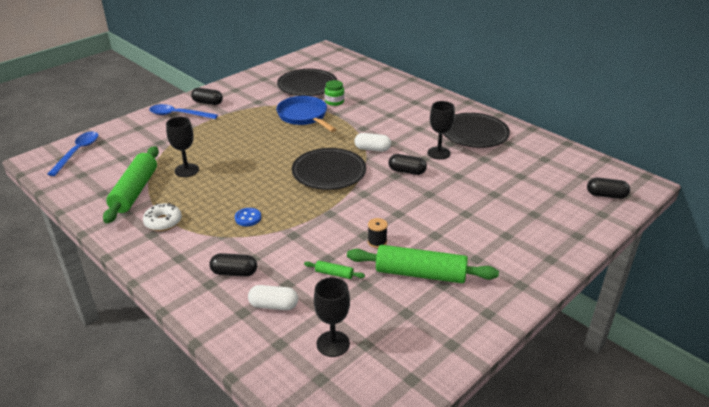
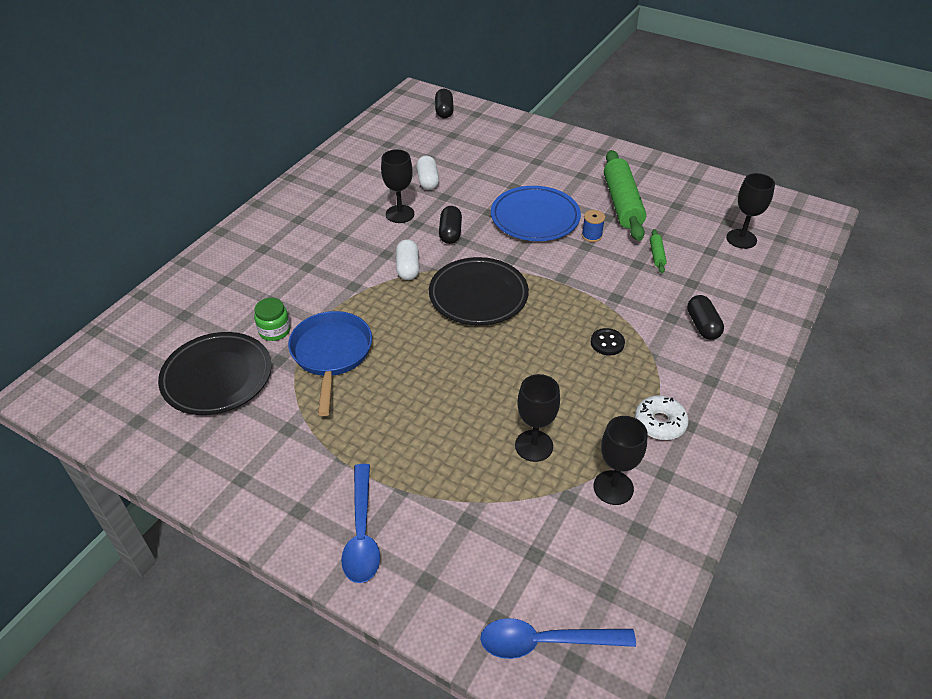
camera: 105 degrees left, 10 degrees up
green rolling pin [103,146,159,223] -> black goblet [593,416,648,505]
black capsule [191,88,223,105] -> none
blue button [235,208,261,226] -> black button [591,328,625,356]
white capsule [248,285,298,310] -> white capsule moved to [416,155,439,190]
blue pan [276,96,336,132] -> blue pan turned 135 degrees clockwise [288,311,372,416]
black spool [368,218,388,248] -> blue spool [582,210,605,242]
black plate [443,113,510,148] -> none
none -> blue plate [491,186,581,241]

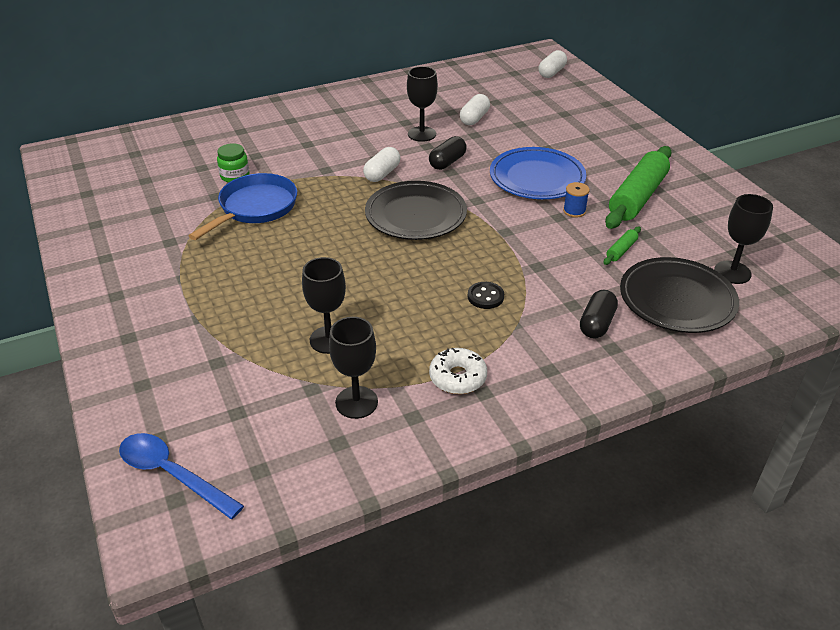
camera: 35 degrees right, 5 degrees down
black plate [158,332,272,415] -> black plate moved to [620,257,739,333]
blue spoon [341,464,380,583] -> none
black capsule [435,89,454,118] -> white capsule [539,50,567,78]

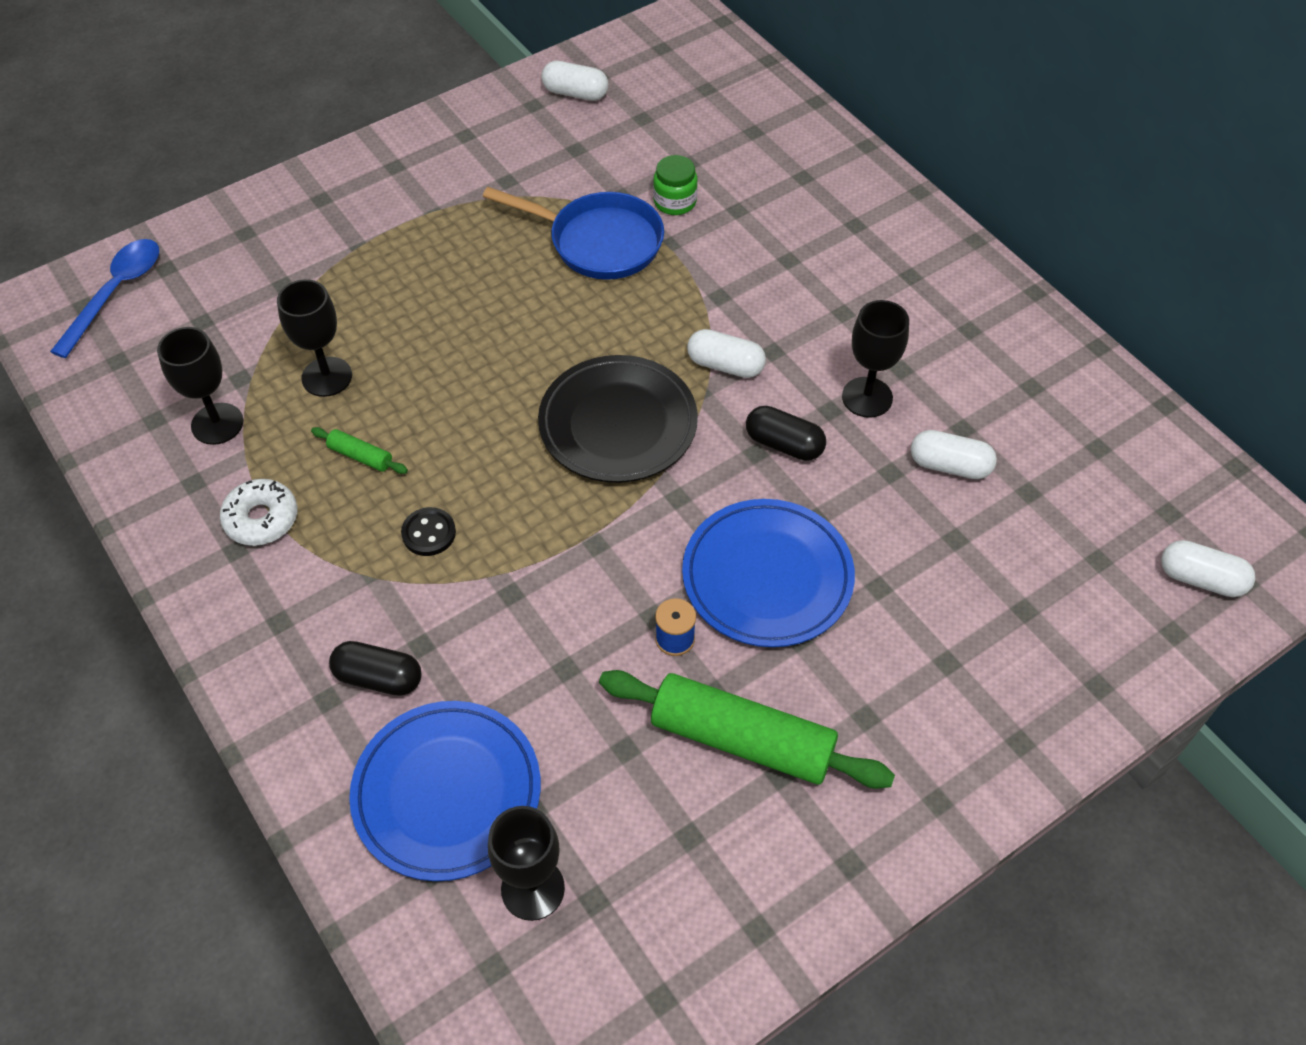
camera: 80 degrees right, 15 degrees up
green rolling pin [603,227,641,265] -> green rolling pin moved to [311,427,408,474]
black plate [620,257,739,333] -> blue plate [349,701,541,881]
none -> white capsule [541,61,609,101]

